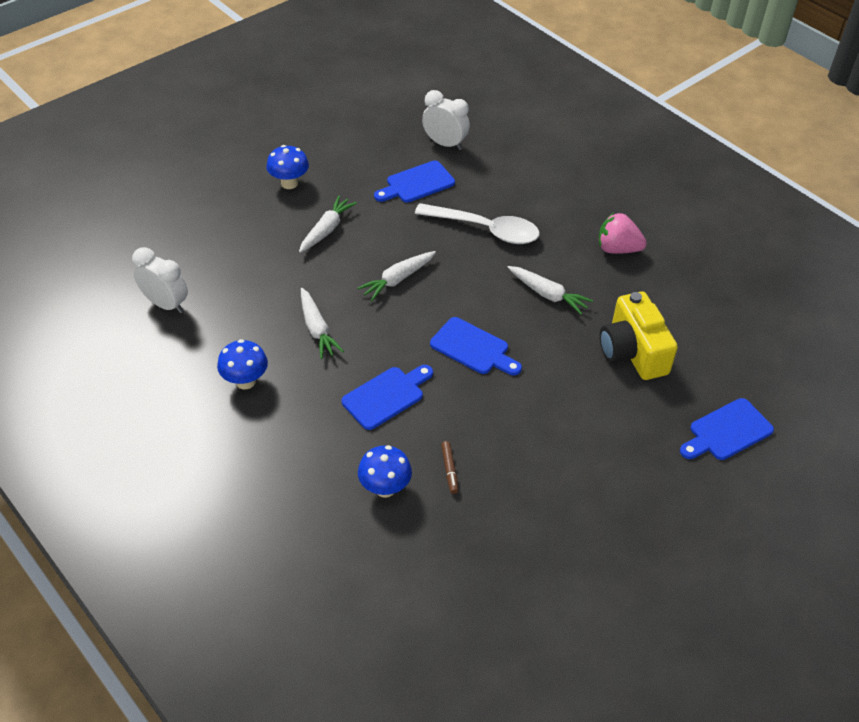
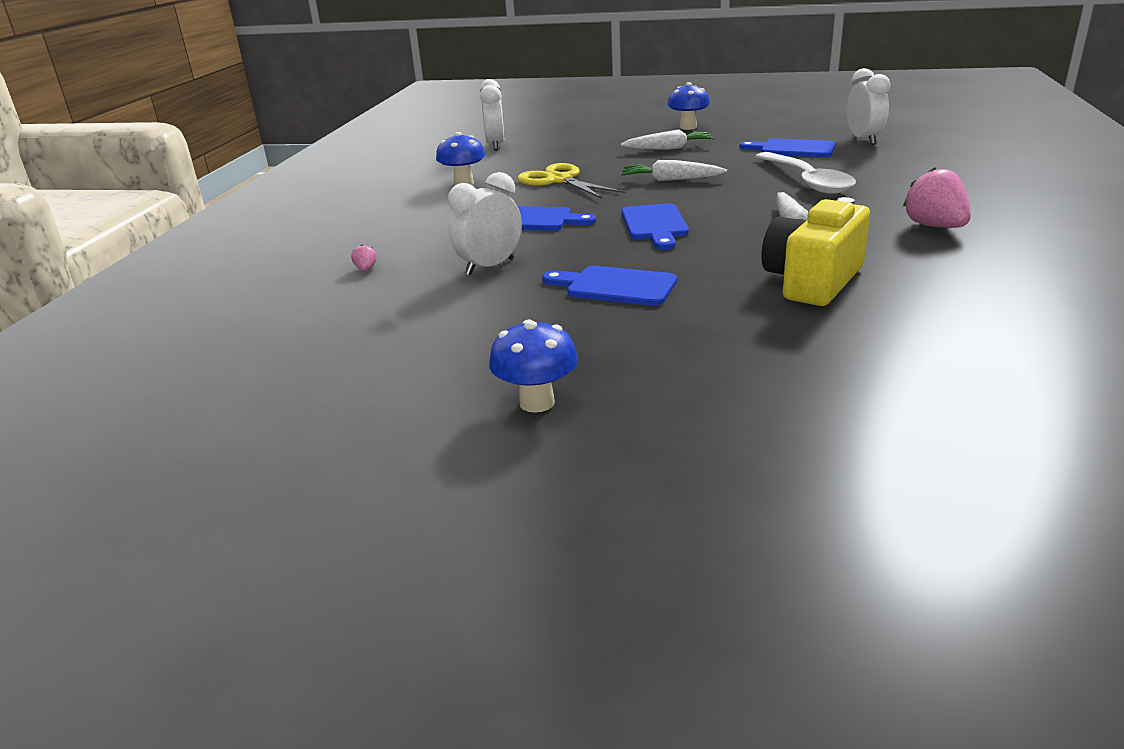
camera: 55 degrees right, 20 degrees down
white carrot [301,288,344,359] -> yellow scissors [517,163,625,199]
blue mushroom [358,445,412,498] -> blue mushroom moved to [489,320,578,413]
brown marker [441,441,458,494] -> white clock [448,172,522,275]
blue cutting board [680,398,774,460] -> blue cutting board moved to [542,266,677,306]
none -> pink strawberry [351,245,377,271]

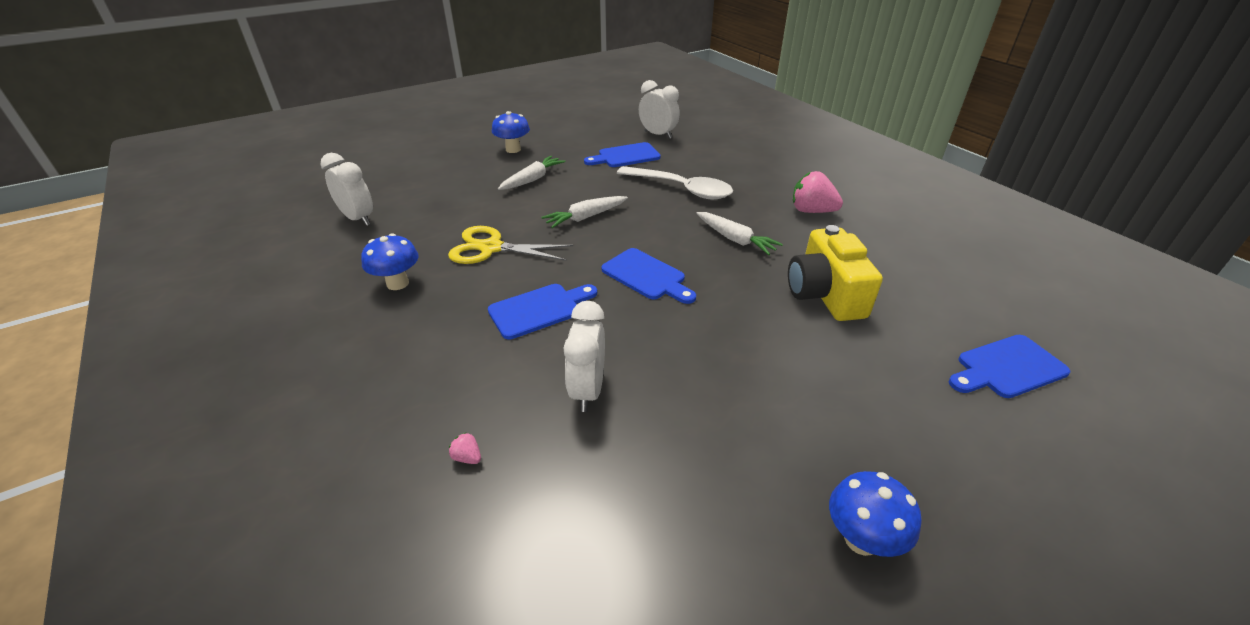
camera: 45 degrees left, 10 degrees up
blue cutting board [542,266,677,306] -> blue cutting board moved to [949,335,1070,398]

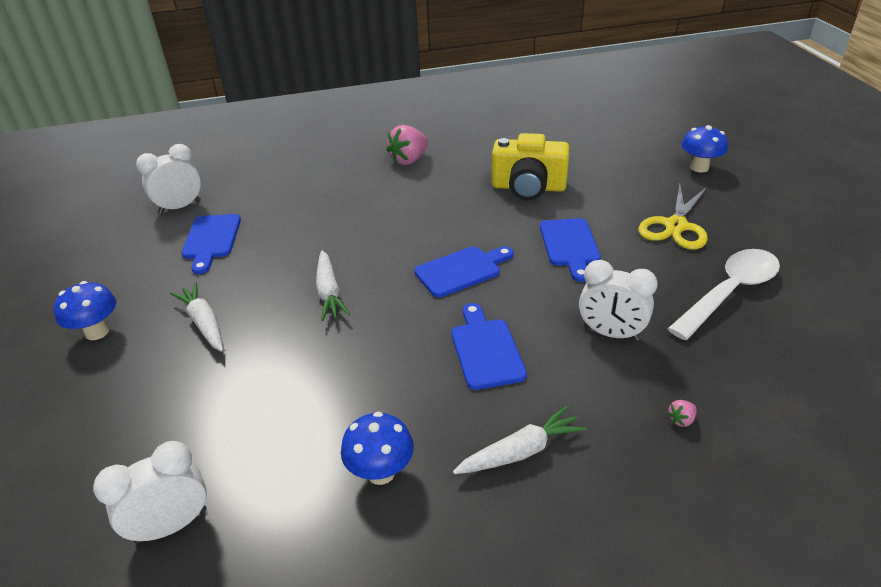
camera: 70 degrees left, 0 degrees up
yellow scissors [448,226,573,264] -> yellow scissors moved to [638,184,708,250]
white spoon [617,166,733,199] -> white spoon moved to [668,249,780,340]
white carrot [696,212,783,255] -> white carrot moved to [453,406,587,474]
blue mushroom [829,471,922,557] -> blue mushroom moved to [681,125,728,173]
blue cutting board [949,335,1070,398] -> blue cutting board moved to [540,218,601,282]

